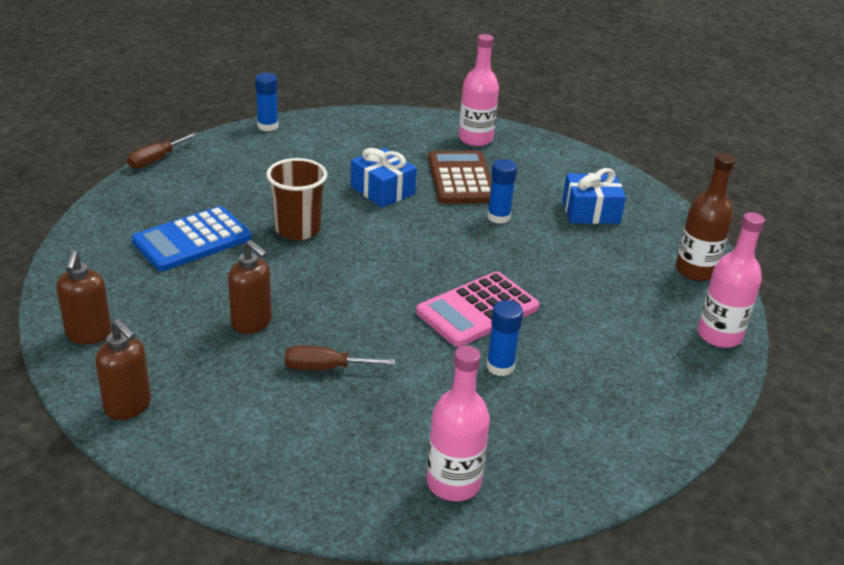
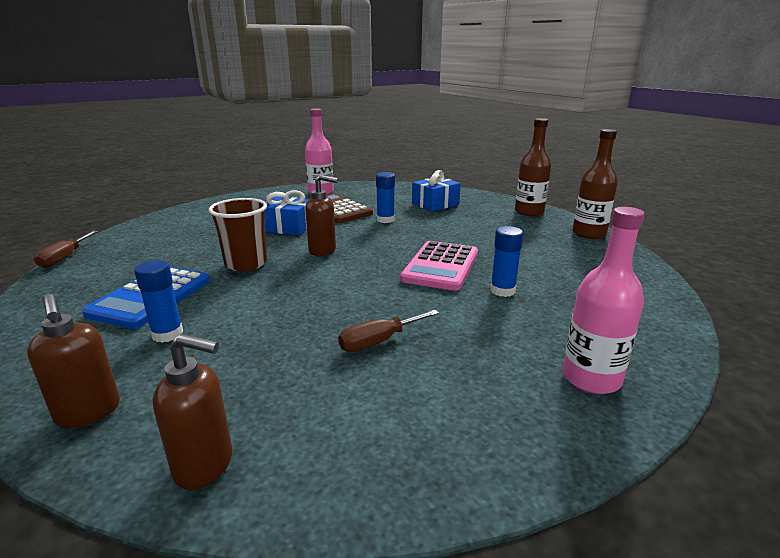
camera: 30 degrees left, 10 degrees down
brown soap dispenser [228,240,272,334] -> brown soap dispenser moved to [305,175,338,256]
blue glue stick [255,73,278,131] -> blue glue stick moved to [134,260,183,343]
pink bottle [697,212,765,348] -> brown bottle [572,129,618,239]

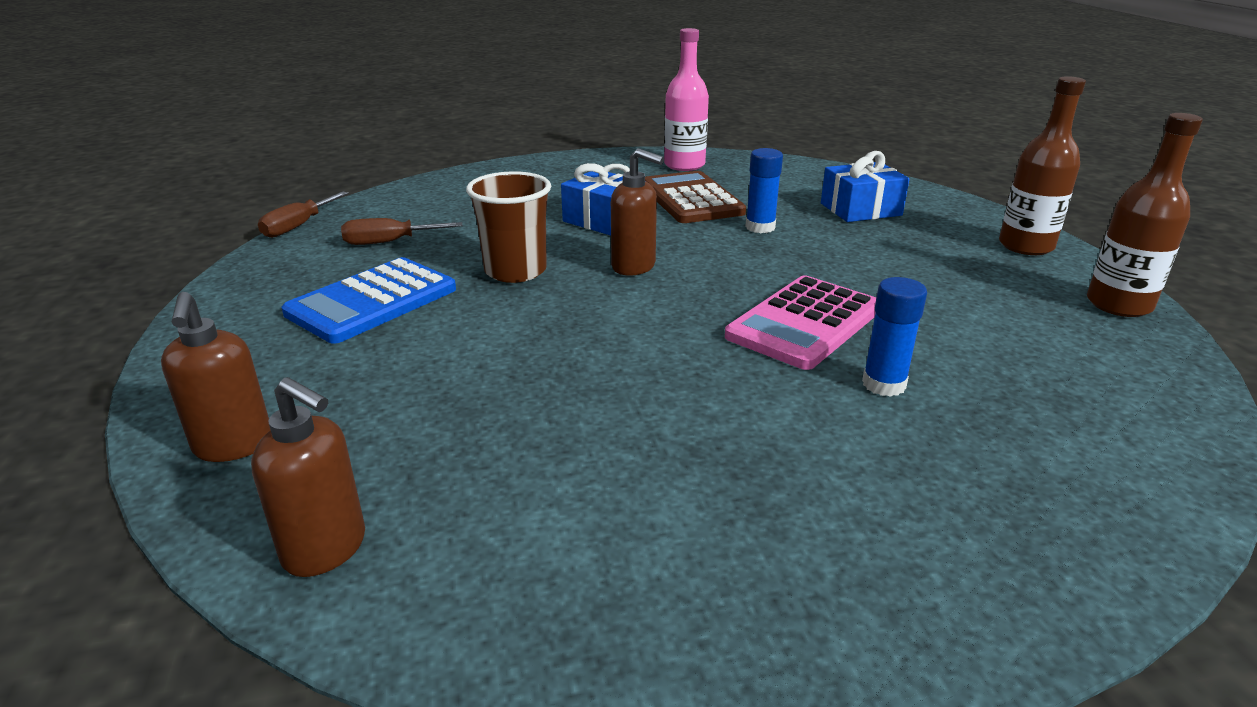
camera: 20 degrees right, 5 degrees up
blue glue stick [134,260,183,343] -> none
brown screwdriver [338,310,439,352] -> brown screwdriver moved to [341,218,462,245]
pink bottle [562,207,645,394] -> none

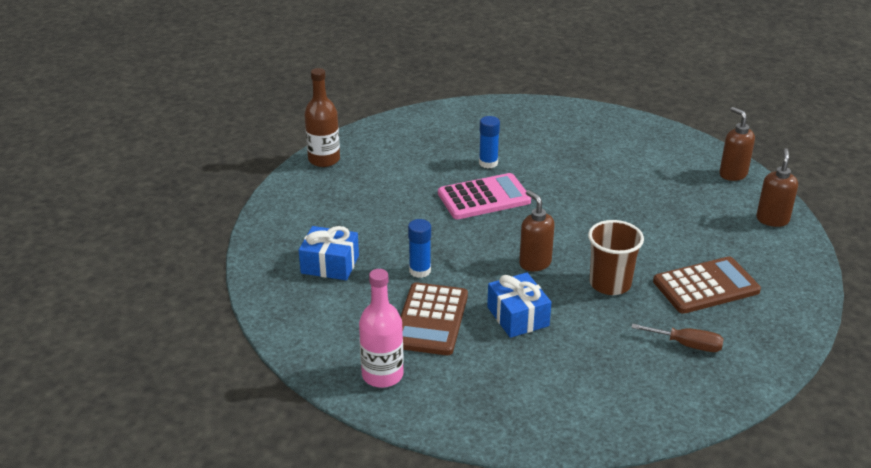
camera: 150 degrees left, 5 degrees up
brown screwdriver [258,192,348,238] -> none
blue calculator [282,257,456,344] -> brown calculator [653,256,761,314]
brown bottle [999,76,1086,255] -> none

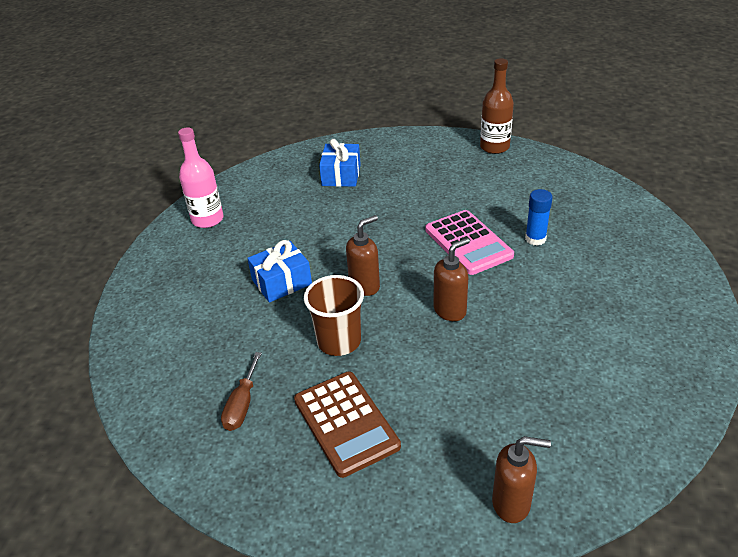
camera: 85 degrees right, 5 degrees up
brown calculator [400,282,468,355] -> none
blue glue stick [408,219,431,278] -> none
brown soap dispenser [719,107,755,181] -> brown soap dispenser moved to [434,238,470,321]

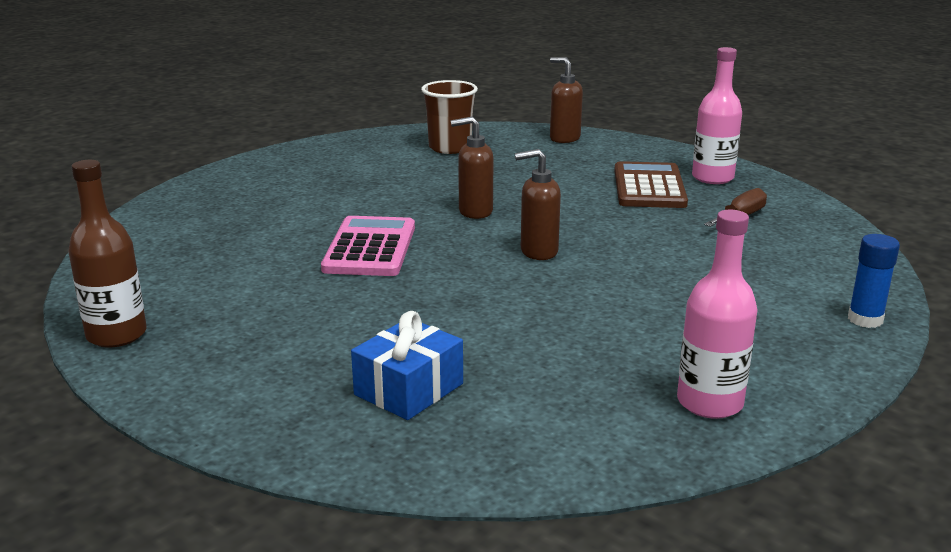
camera: 150 degrees left, 15 degrees down
blue gift [247,240,312,303] -> none
brown cup [304,275,364,356] -> brown cup moved to [421,80,478,154]
blue glue stick [525,189,553,246] -> blue glue stick moved to [848,234,900,328]
none -> pink bottle [692,47,742,184]

